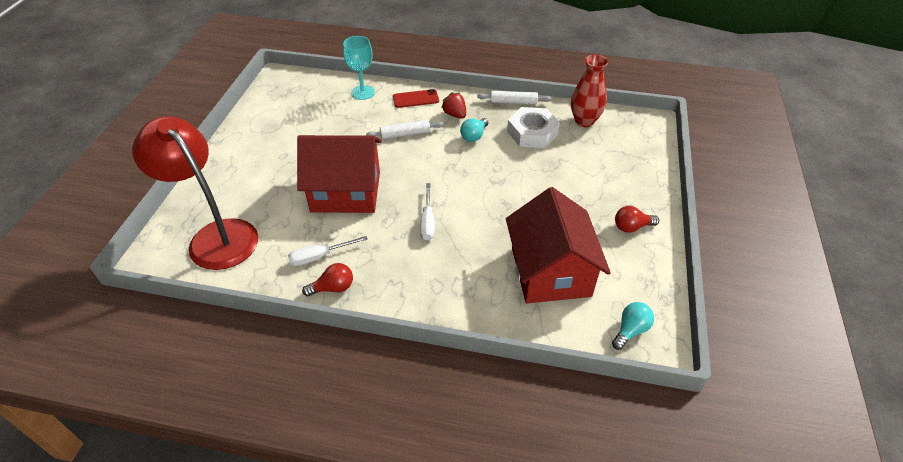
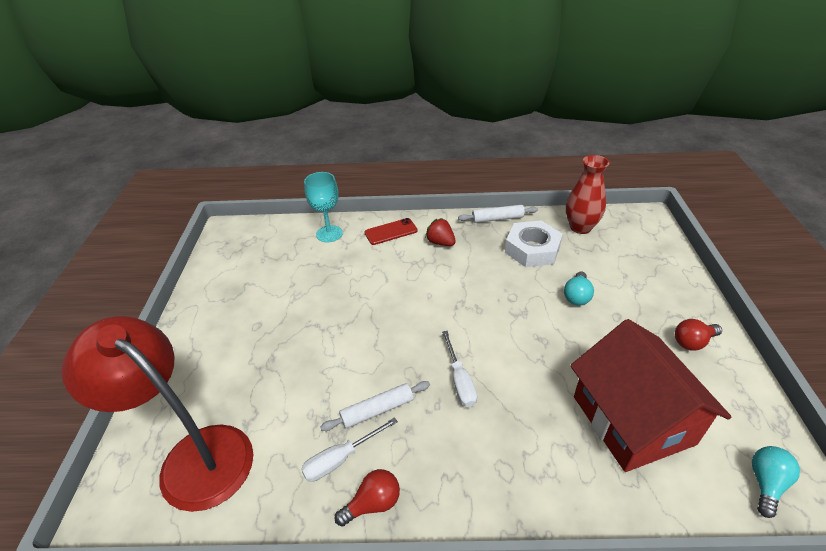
camera: 10 degrees left, 5 degrees down
red house [297,135,382,213] -> none
white rolling pin [366,120,444,139] -> white rolling pin moved to [320,381,430,431]
turquoise light bulb [460,118,489,142] -> turquoise light bulb moved to [564,272,594,305]

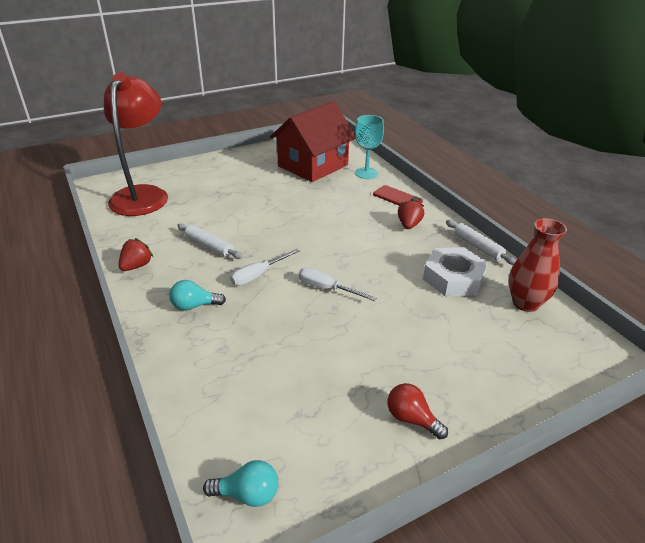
camera: 60 degrees right, 5 degrees down
white screwdriver [301,417,398,482] -> white screwdriver moved to [299,268,376,301]
red light bulb [334,469,400,527] -> red strawberry [119,238,153,271]
turquoise light bulb [564,272,594,305] -> turquoise light bulb moved to [170,280,226,311]
red house [570,319,731,472] -> red house moved to [270,101,356,182]

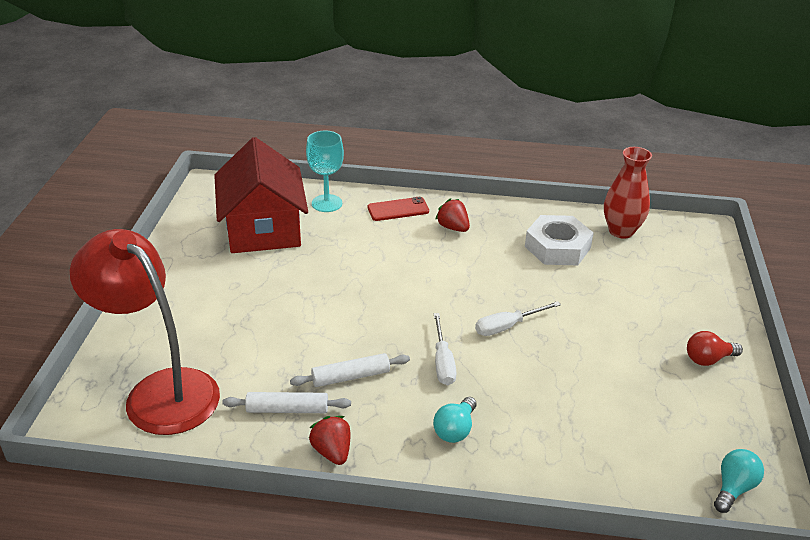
camera: 55 degrees left, 0 degrees up
white rolling pin [446,220,516,265] -> white rolling pin moved to [222,392,351,413]

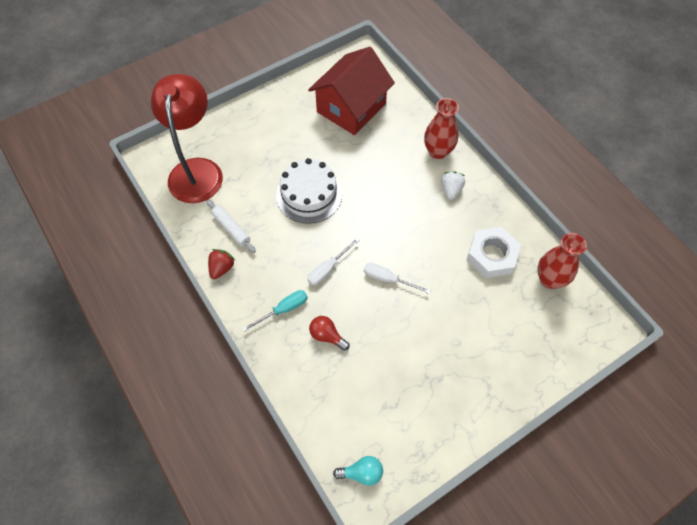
camera: 50 degrees right, 25 degrees up
white rolling pin [290,353,410,387] -> none
turquoise goblet [306,131,344,212] -> none
red phone [368,197,429,221] -> red vase [424,98,459,159]
turquoise light bulb [433,397,477,443] -> turquoise screwdriver [243,290,308,332]
red strawberry [435,199,470,232] -> white strawberry [441,171,465,200]
red light bulb [687,331,743,366] -> red light bulb moved to [309,316,349,351]
none -> white cake [276,158,342,224]

